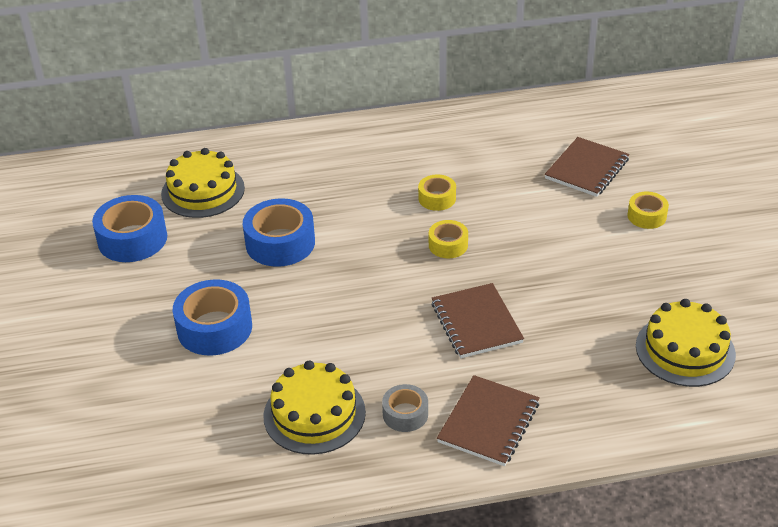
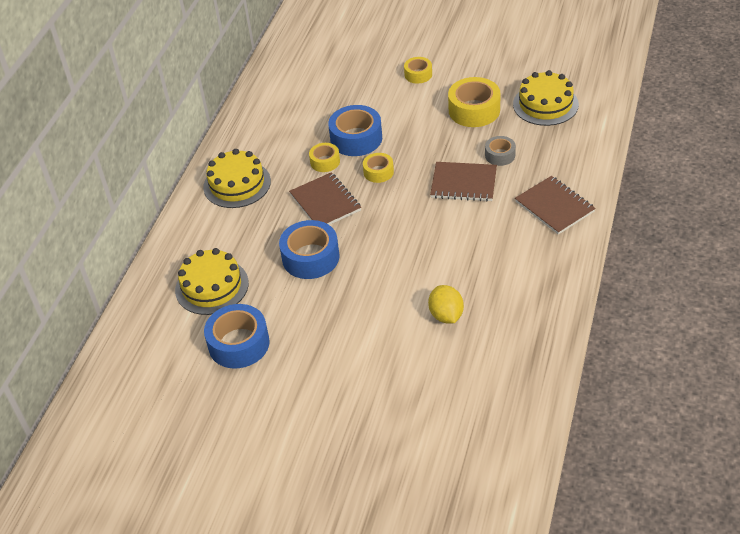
camera: 60 degrees left, 5 degrees up
blue tape [173,279,252,356] -> blue tape moved to [328,105,382,156]
yellow cake [263,361,366,455] -> yellow cake moved to [203,149,271,208]
grey tape [382,384,428,432] -> grey tape moved to [485,136,516,166]
brown notebook [545,137,630,197] -> brown notebook moved to [289,172,361,225]
none -> yellow lemon [428,285,464,323]
none -> yellow tape [448,77,500,127]

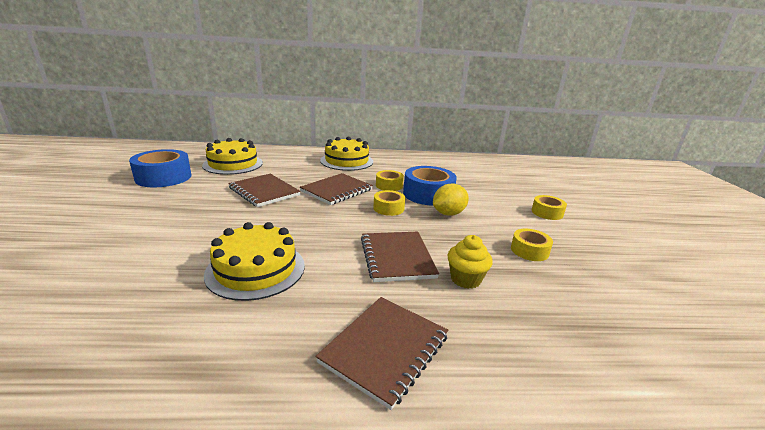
camera: 65 degrees right, 20 degrees down
blue tape [279,220,340,279] -> brown notebook [228,174,301,207]
yellow lemon [428,285,464,323] -> yellow lemon moved to [433,183,469,216]
yellow tape [448,77,500,127] -> yellow tape [511,229,553,261], size x0.56
grey tape [485,136,516,166] -> yellow cupcake [447,235,493,289]
yellow cake [513,70,579,126] -> yellow cake moved to [204,222,305,301]

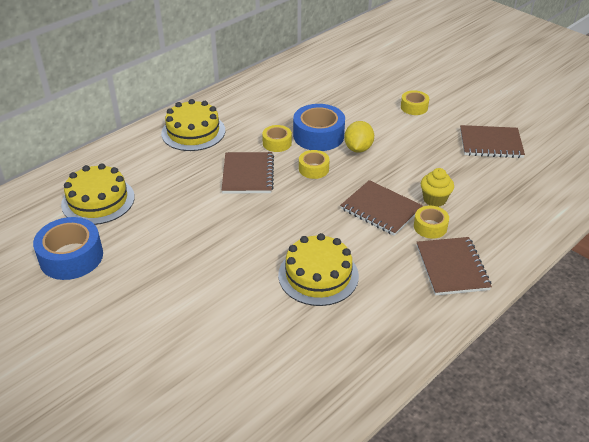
camera: 40 degrees left, 15 degrees up
brown notebook [228,174,301,207] -> brown notebook moved to [460,125,525,158]
yellow tape [511,229,553,261] -> yellow tape moved to [414,206,449,239]

